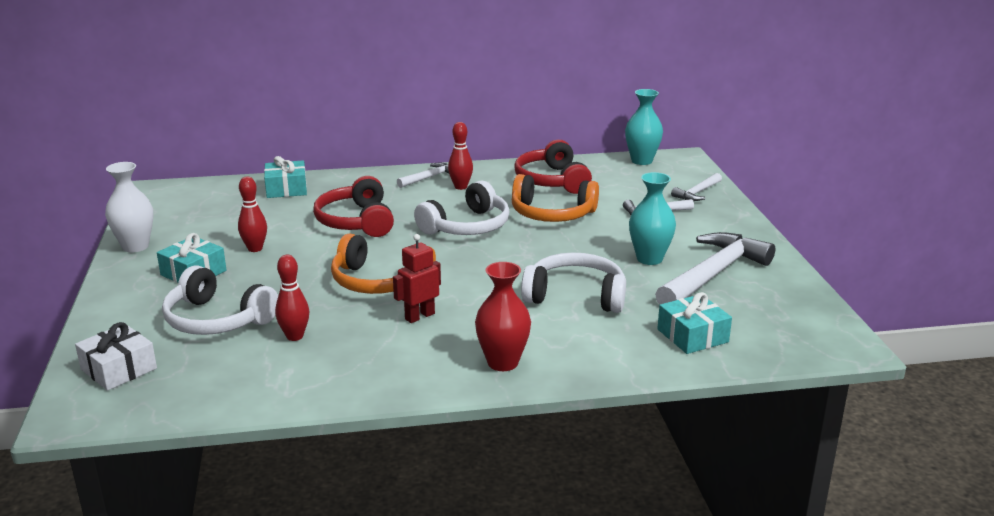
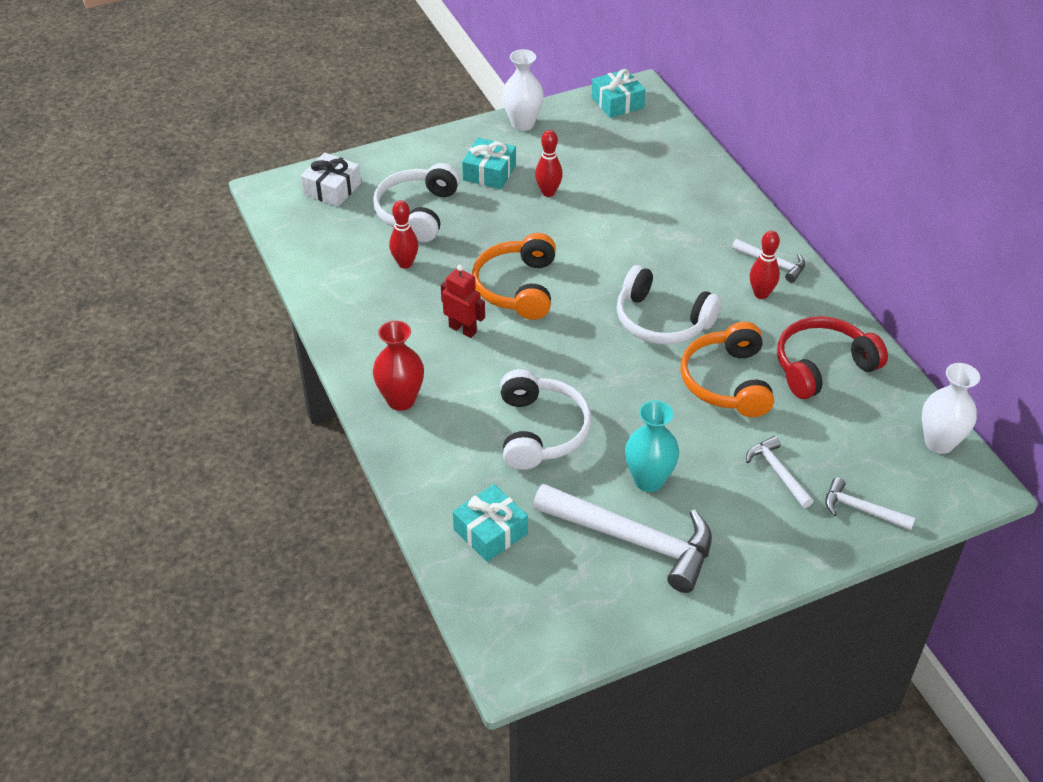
camera: 75 degrees right, 20 degrees up
turquoise gift [264,156,307,198] -> turquoise gift moved to [592,69,646,118]
red headphones [313,176,394,237] -> none
turquoise vase [625,89,663,165] -> white vase [922,363,980,454]

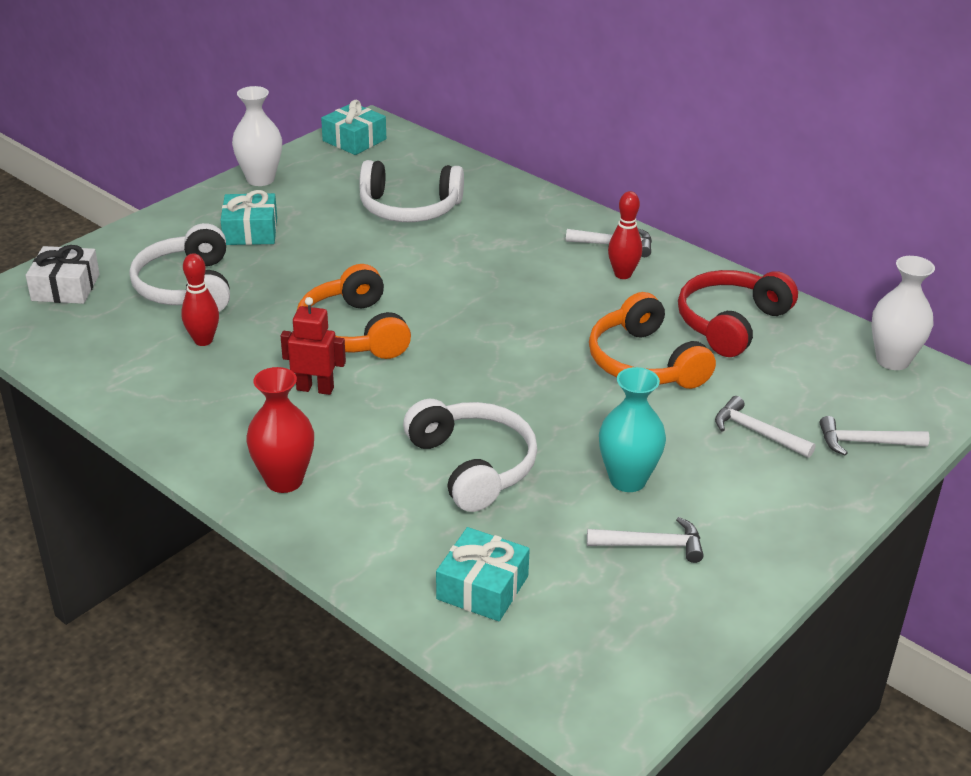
camera: 25 degrees left, 10 degrees down
white hammer [533,484,712,593] -> white hammer [587,517,704,563], size x0.50
red bowling pin [535,130,563,197] -> none
white headphones [617,265,721,345] -> white headphones moved to [359,160,464,222]

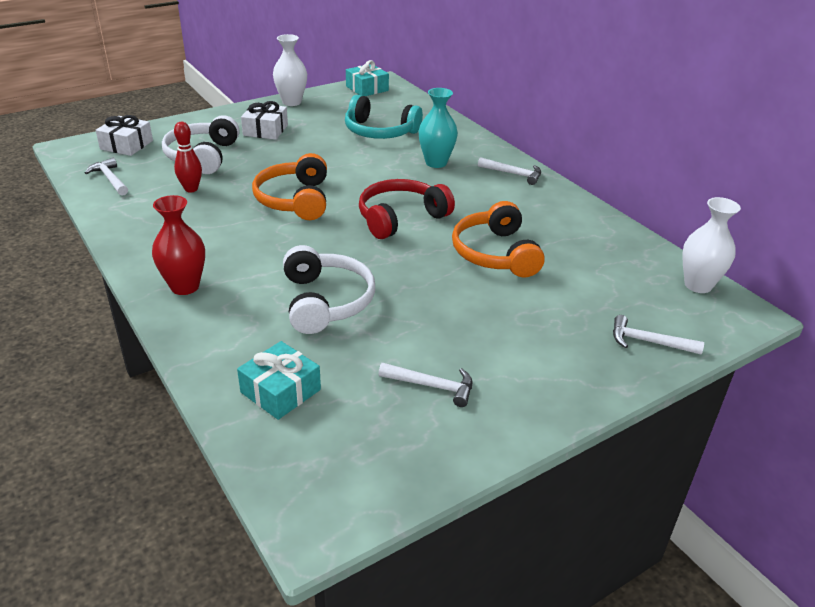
camera: 15 degrees right, 0 degrees up
turquoise gift [220,190,277,245] -> white gift [241,101,288,140]
red robot [280,297,346,395] -> none
white headphones [359,160,464,222] -> turquoise headphones [345,95,423,139]
turquoise vase [599,367,666,492] -> turquoise vase moved to [419,88,458,168]
red bowling pin [608,191,642,279] -> none
red headphones [678,270,798,357] -> red headphones moved to [359,179,455,239]
white hammer [715,396,816,458] -> white hammer moved to [85,158,128,196]

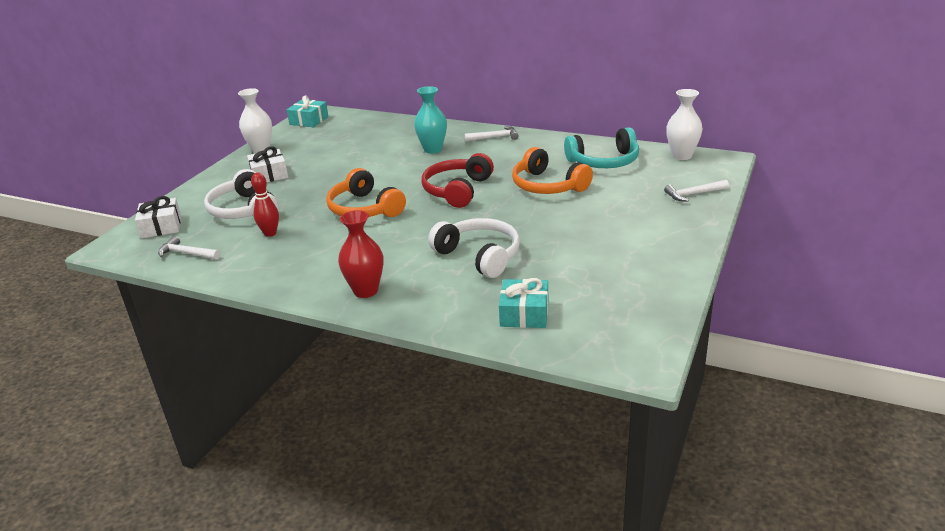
camera: 30 degrees left, 5 degrees down
turquoise headphones [345,95,423,139] -> turquoise headphones moved to [564,127,639,168]
white hammer [378,363,472,407] -> none

